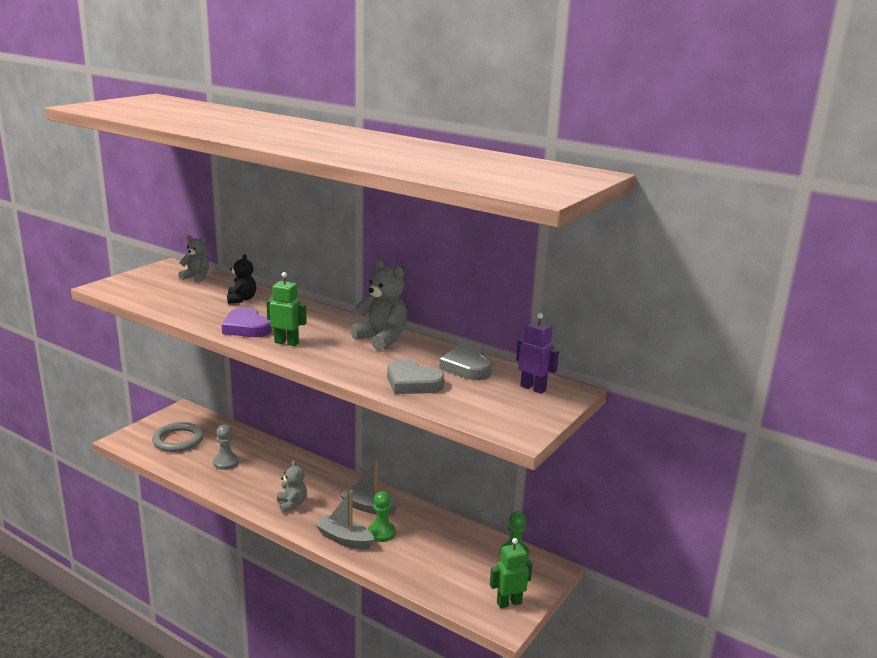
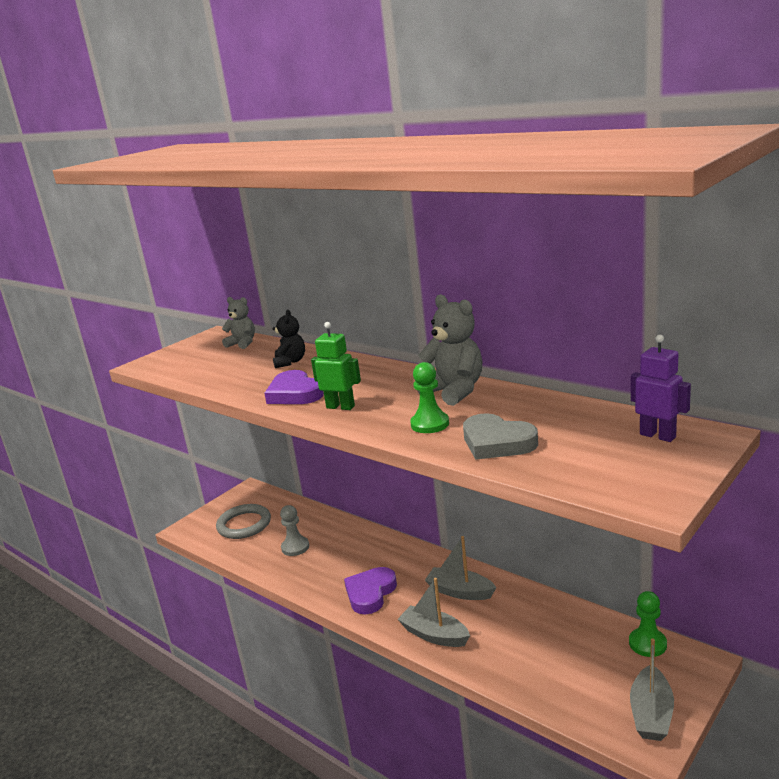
camera: 10 degrees right, 0 degrees up
grey teddy bear [277,460,307,513] -> purple heart [344,567,397,614]
green pawn [368,491,396,542] -> green pawn moved to [410,362,449,433]
grey heart [439,344,492,380] -> none
green robot [490,538,533,608] -> grey boat [630,639,674,741]

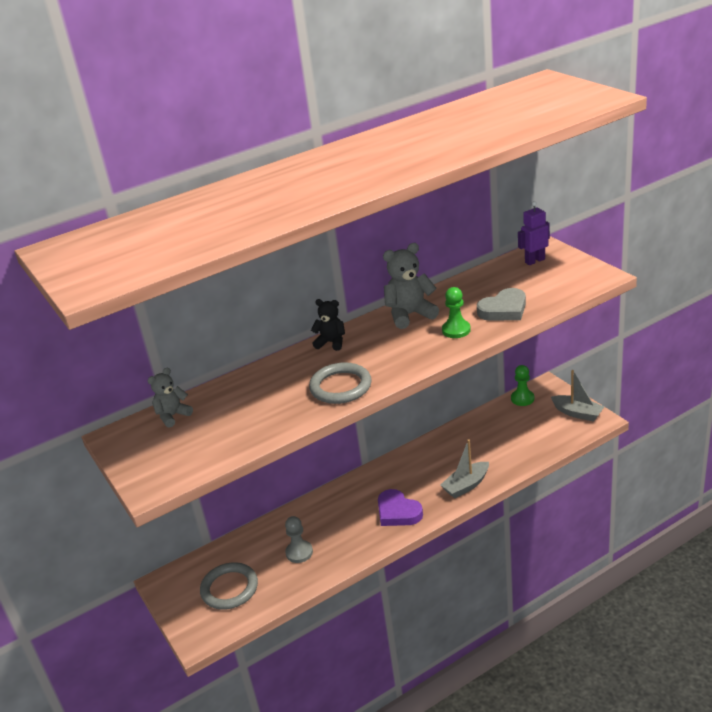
camera: 70 degrees left, 10 degrees up
purple heart [264,370,324,404] -> grey ring [309,362,372,404]
black teddy bear [273,310,305,368] -> black teddy bear moved to [311,299,345,351]
green robot [311,322,361,410] -> none
grey boat [425,536,497,600] -> none

